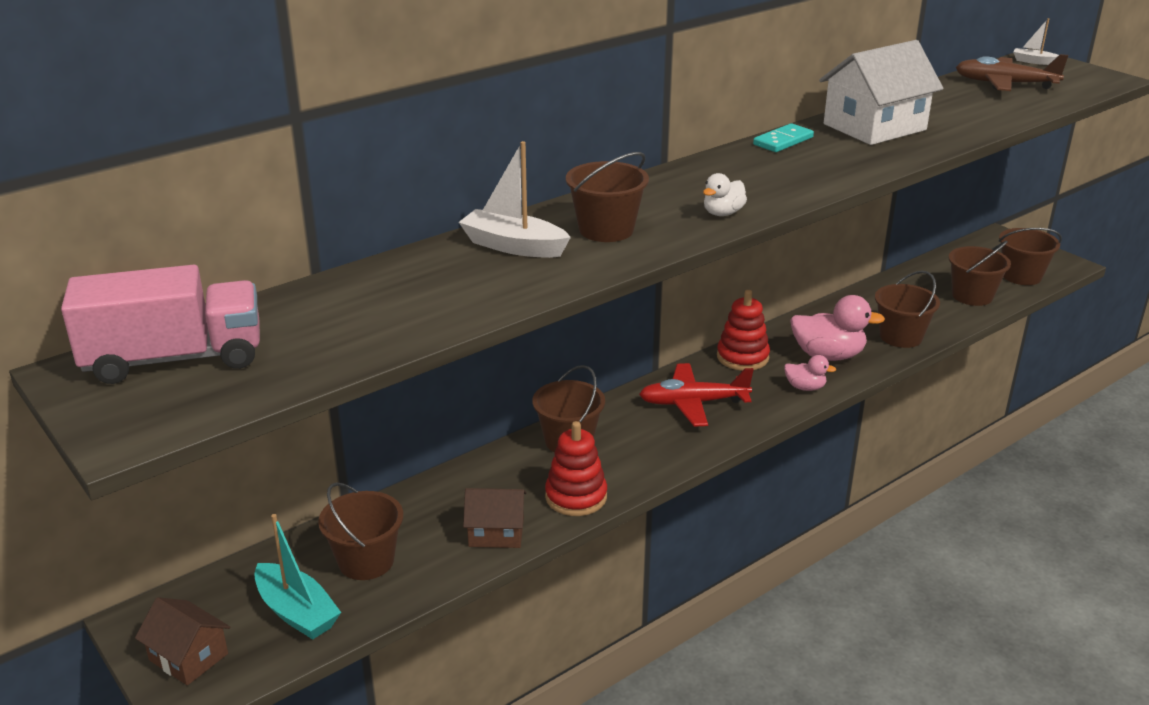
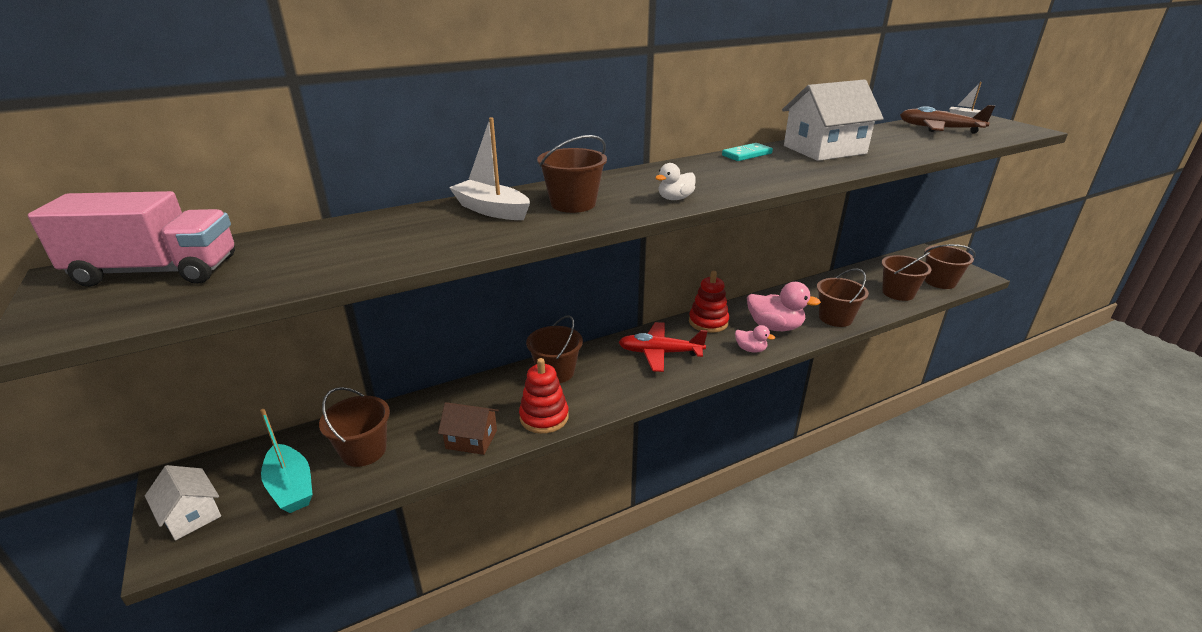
camera: 10 degrees right, 0 degrees up
brown house [135,597,230,685] -> white house [145,465,221,541]

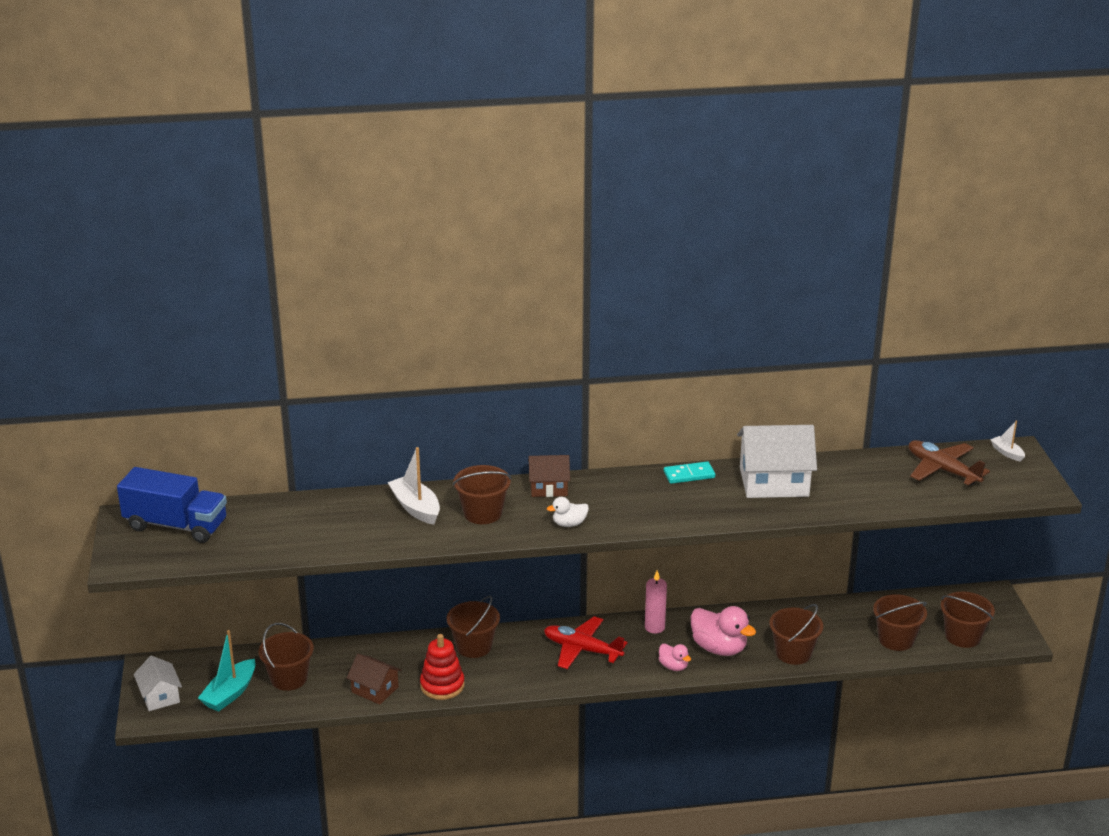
camera: 20 degrees right, 0 degrees up
pink truck [28,191,235,287] -> blue truck [117,467,227,543]
turquoise boat [260,409,313,513] -> turquoise boat turned 45 degrees clockwise [198,630,256,712]
red stacking toy [689,271,729,333] -> pink candle [645,570,667,634]
none -> brown house [528,455,570,497]

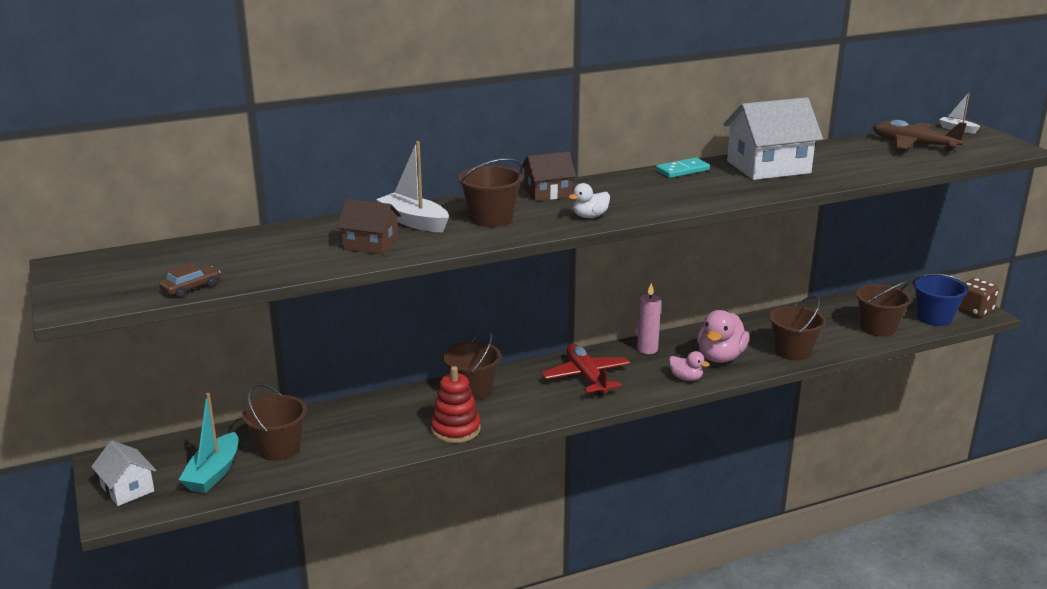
camera: 15 degrees left, 5 degrees down
blue truck [117,467,227,543] -> none
brown house [347,654,402,705] -> brown house moved to [337,199,401,255]
red plane [544,616,627,669] -> red plane turned 60 degrees clockwise [542,344,630,396]
pink duck [691,606,756,656] -> pink duck turned 90 degrees clockwise [697,310,749,363]
brown bucket [941,592,995,648] -> blue bucket [912,274,969,326]
none -> brown car [159,263,221,297]
none -> brown dice [958,278,999,318]

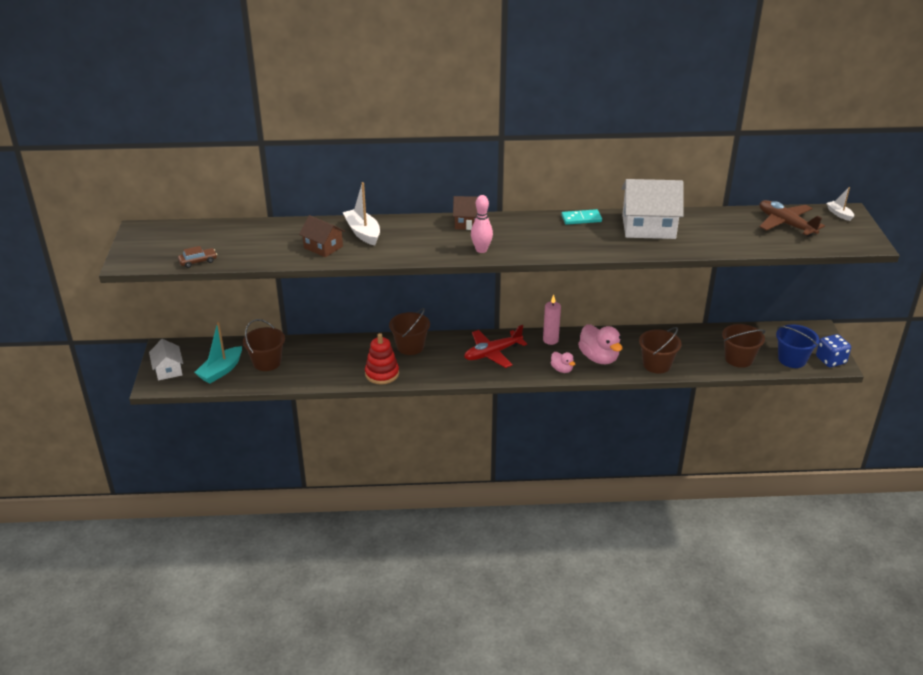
camera: 20 degrees right, 10 degrees up
brown bucket [458,158,523,227] -> none
red plane [542,344,630,396] -> red plane turned 120 degrees counterclockwise [464,325,527,368]
white duck [569,183,610,218] -> pink bowling pin [471,195,493,253]
pink duck [697,310,749,363] -> pink duck turned 75 degrees counterclockwise [578,324,623,364]
brown dice [958,278,999,318] -> blue dice [816,334,851,367]

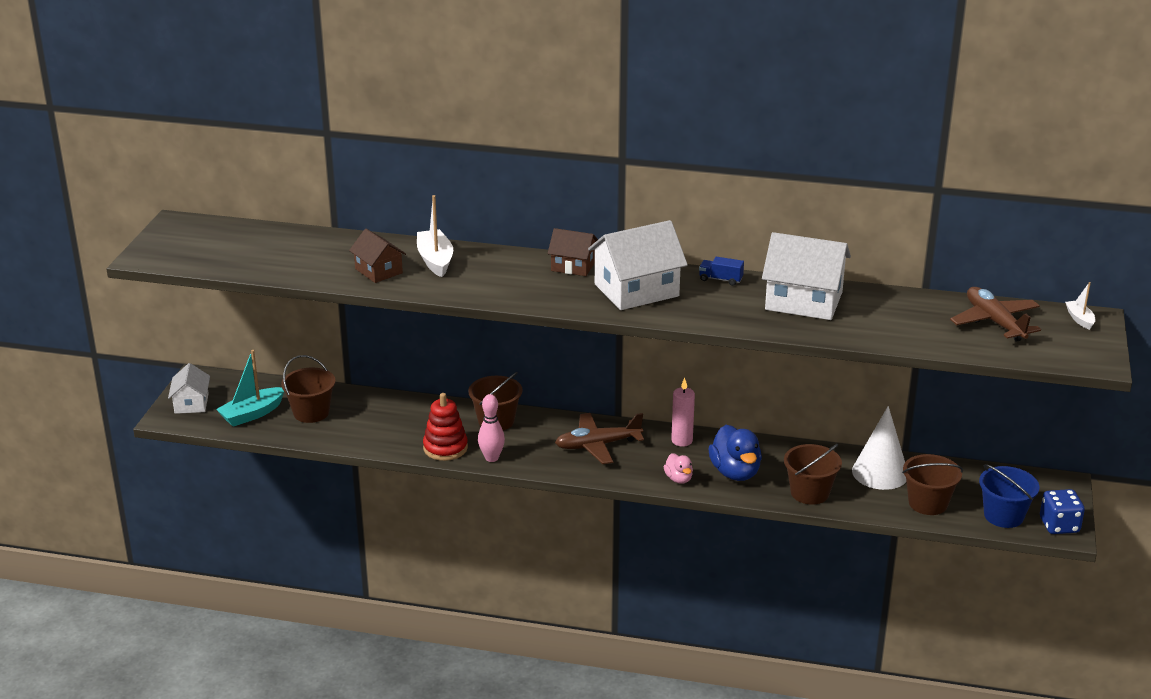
camera: 15 degrees right, 5 degrees down
brown car [178,246,217,268] -> none
red plane [464,325,527,368] -> brown plane [555,413,644,464]
pink bowling pin [471,195,493,253] -> pink bowling pin moved to [478,394,505,462]
turquoise domino [561,209,602,225] -> blue truck [699,257,744,286]
pink duck [578,324,623,364] -> blue duck [708,425,762,481]
none -> white house [588,220,688,310]
none -> white cone [852,406,906,490]

